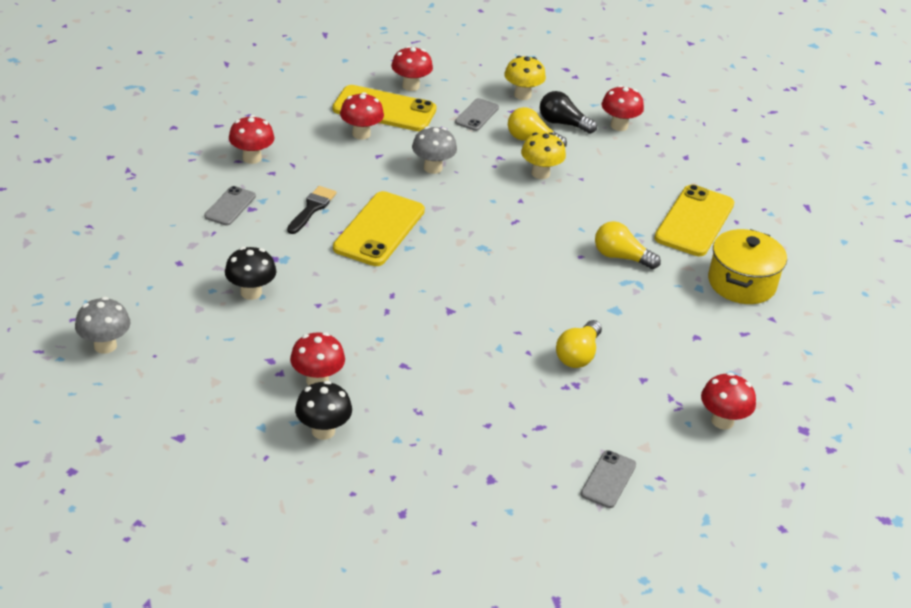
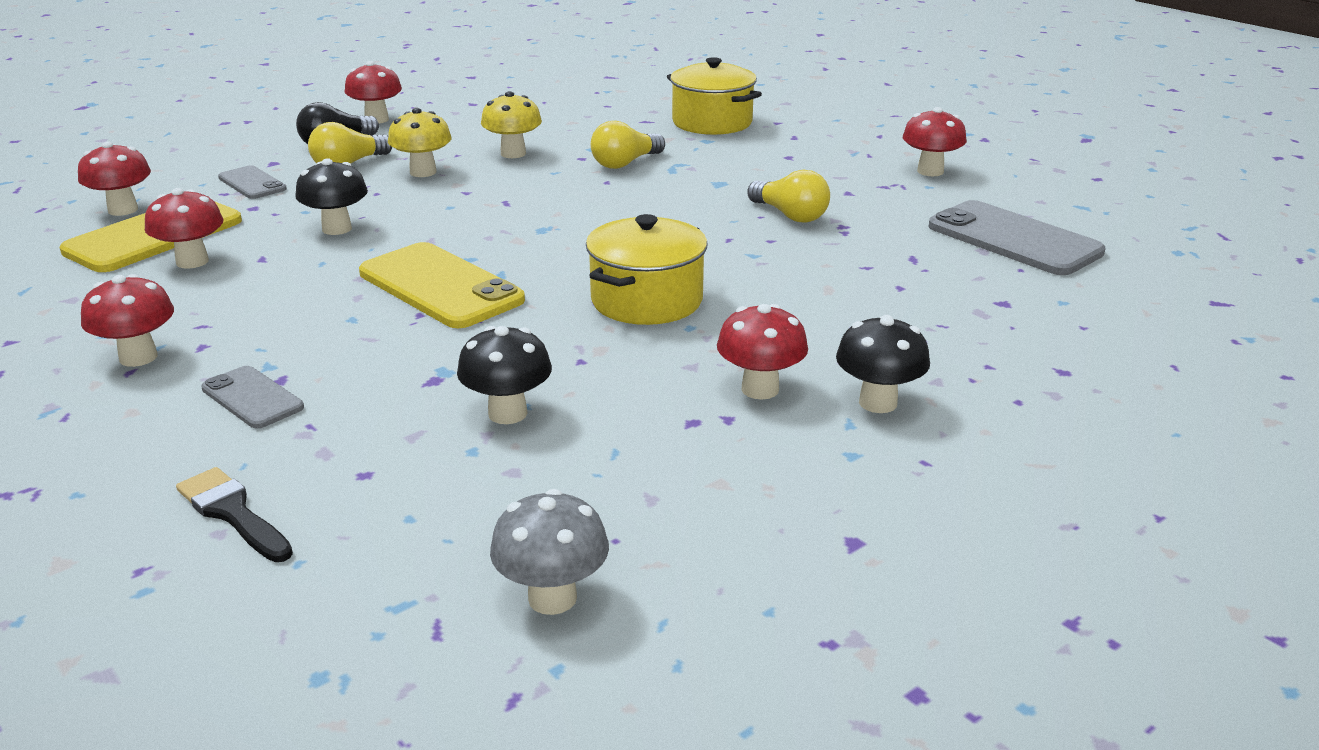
camera: 65 degrees left, 10 degrees down
black brush [287,186,337,234] -> black brush moved to [176,467,293,562]
grey mushroom [412,126,457,174] -> black mushroom [295,158,368,235]
yellow mushroom [504,56,546,100] -> yellow mushroom moved to [481,91,542,158]
grey phone [581,450,636,508] -> grey phone [929,200,1106,275], size x1.86
yellow phone [654,184,734,256] -> none
none -> yellow pot [586,214,708,325]

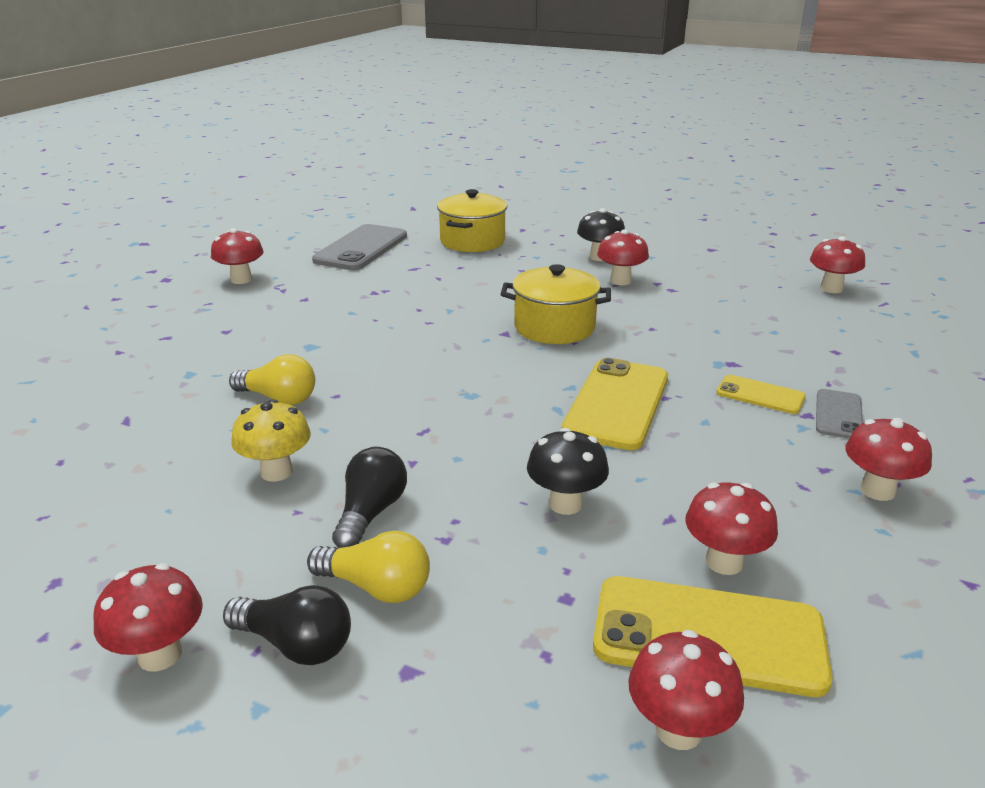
camera: 115 degrees left, 0 degrees up
black brush [176,467,293,562] -> none
grey phone [218,165,287,199] -> none
yellow mushroom [388,108,452,177] -> black light bulb [332,447,407,548]
black mushroom [457,326,552,424] -> none
grey mushroom [490,489,609,615] -> red mushroom [810,236,865,293]
yellow pot [667,57,762,135] -> yellow pot moved to [437,189,507,252]
yellow light bulb [747,169,830,223] -> none
none -> yellow phone [716,375,806,414]

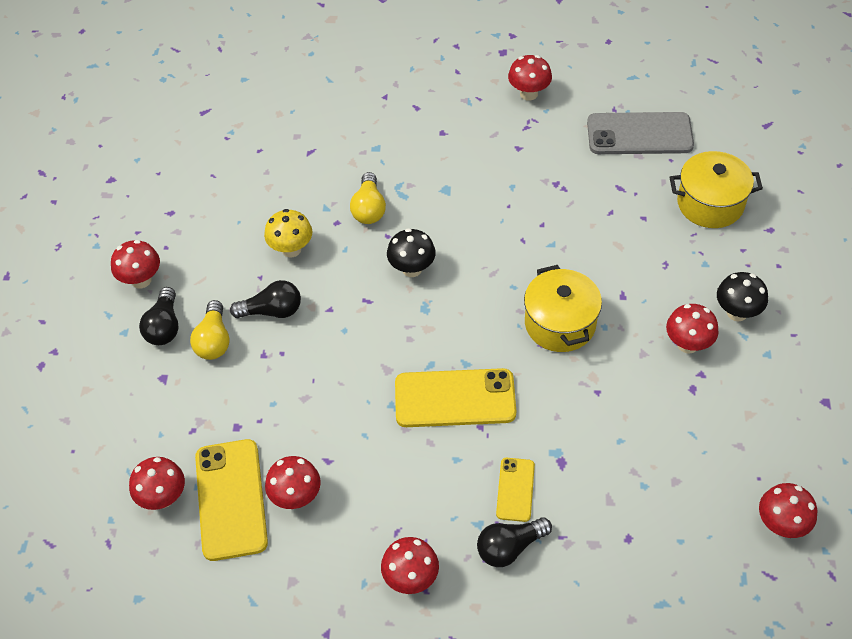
camera: 70 degrees right, 25 degrees up
black mushroom [527,428,609,515] -> black mushroom moved to [387,228,436,277]
grey phone [816,389,863,439] -> black light bulb [477,517,552,567]

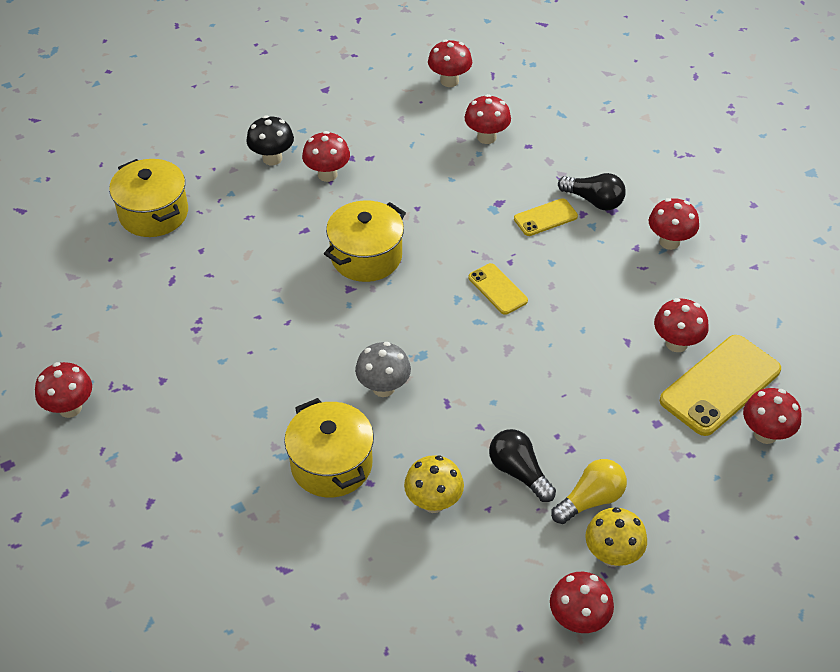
camera: 125 degrees left, 5 degrees down
black light bulb [139,287,179,345] -> yellow mushroom [585,507,647,567]
yellow light bulb [350,172,386,224] -> yellow pot [284,398,374,497]
black mushroom [387,228,436,277] -> grey mushroom [355,342,411,397]
yellow phone [395,368,516,427] -> yellow phone [468,263,528,315], size x0.54
grey phone [587,112,694,154] -> none
none -> red mushroom [464,94,511,144]

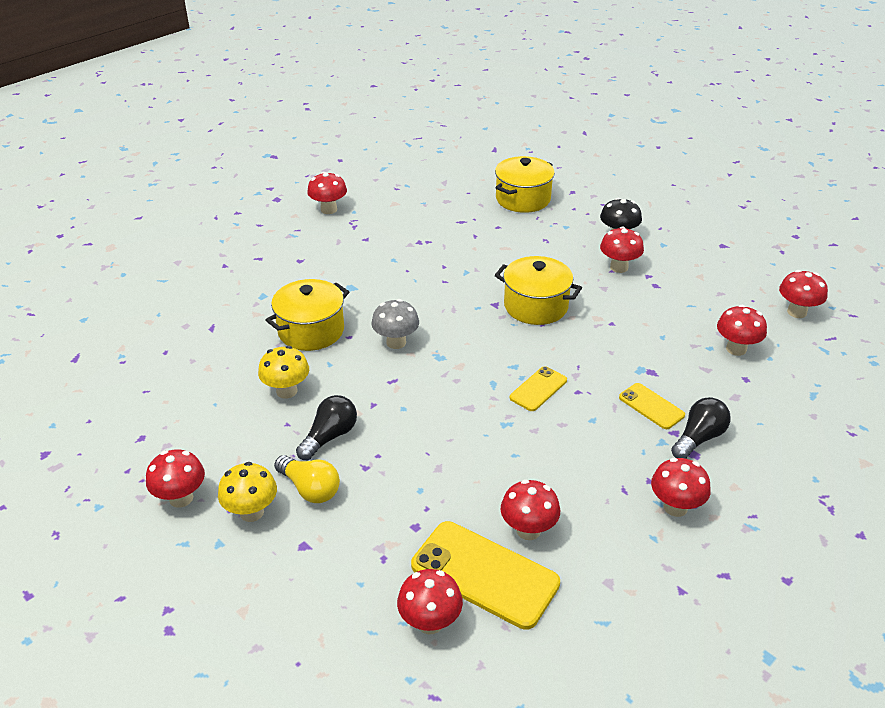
camera: 75 degrees right, 10 degrees down
black light bulb [558,173,626,211] -> black light bulb turned 150 degrees counterclockwise [671,397,731,459]

